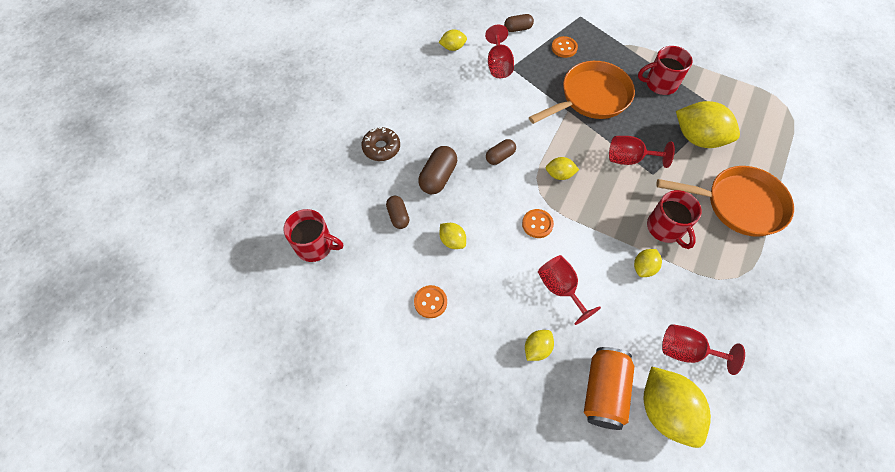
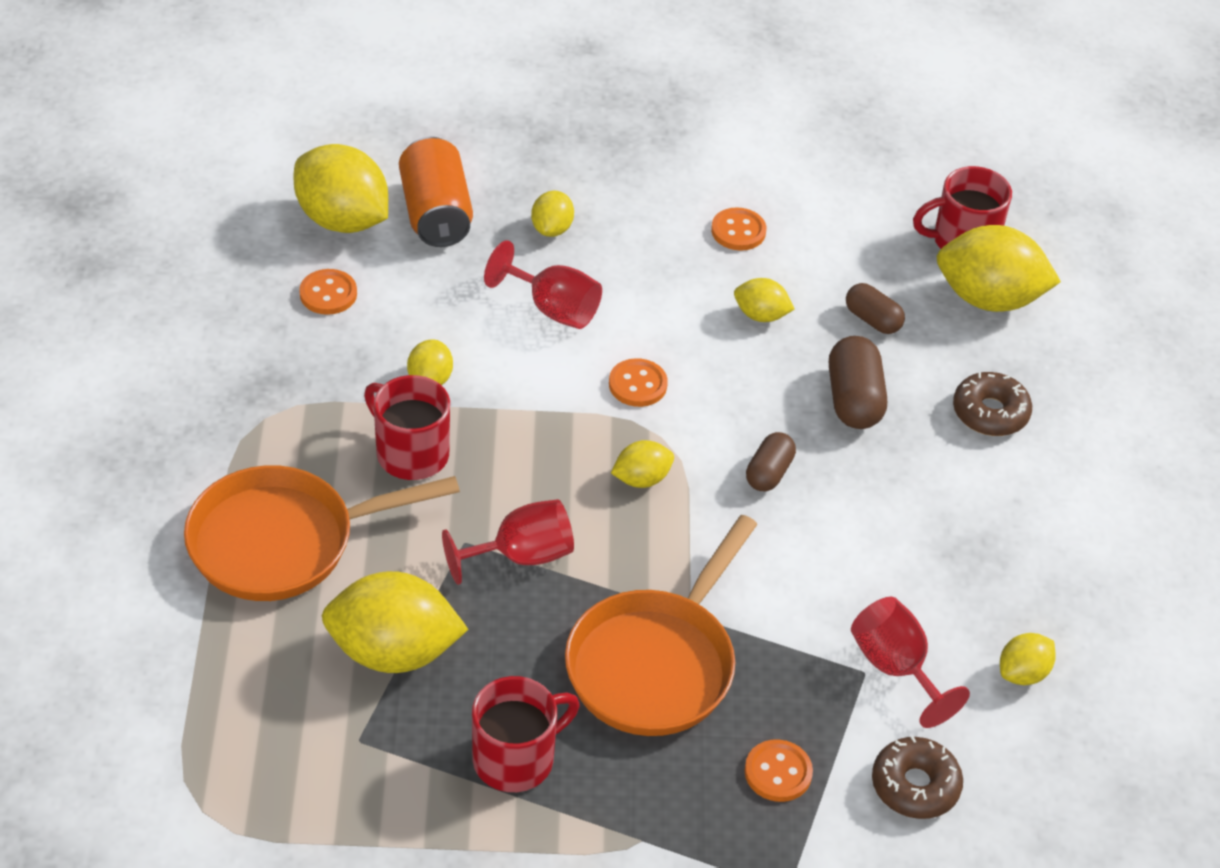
camera: 150 degrees right, 15 degrees down
brown capsule [504,14,534,32] -> brown donut [872,736,963,819]
red goblet [662,324,745,375] -> orange button [299,269,357,315]
none -> yellow lemon [937,225,1061,312]

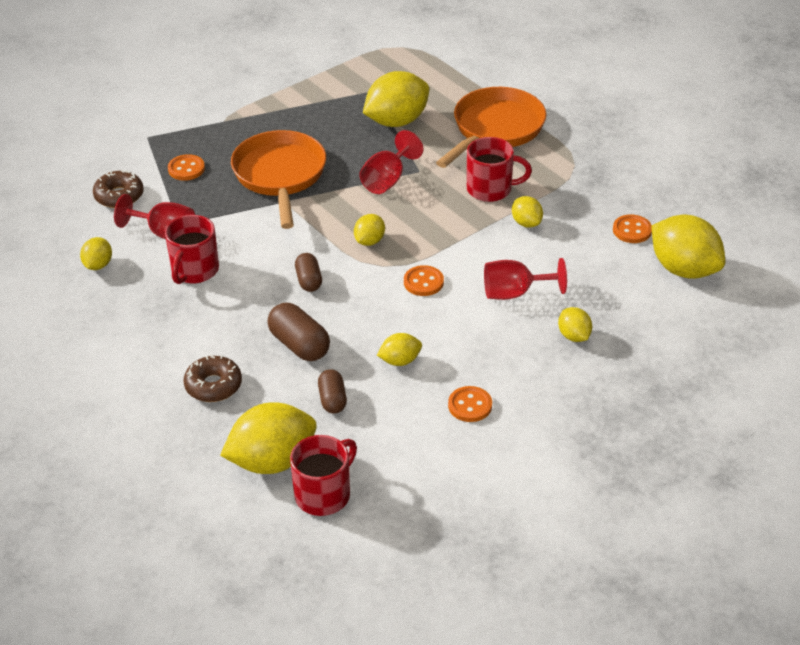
camera: 145 degrees right, 5 degrees down
yellow lemon [293,144,388,233] -> yellow lemon turned 45 degrees clockwise [651,215,725,279]
orange can [399,137,473,247] -> none
red mug [472,676,580,792] -> red mug moved to [165,215,219,284]
brown capsule [846,283,905,334] -> brown capsule turned 75 degrees clockwise [318,369,347,413]

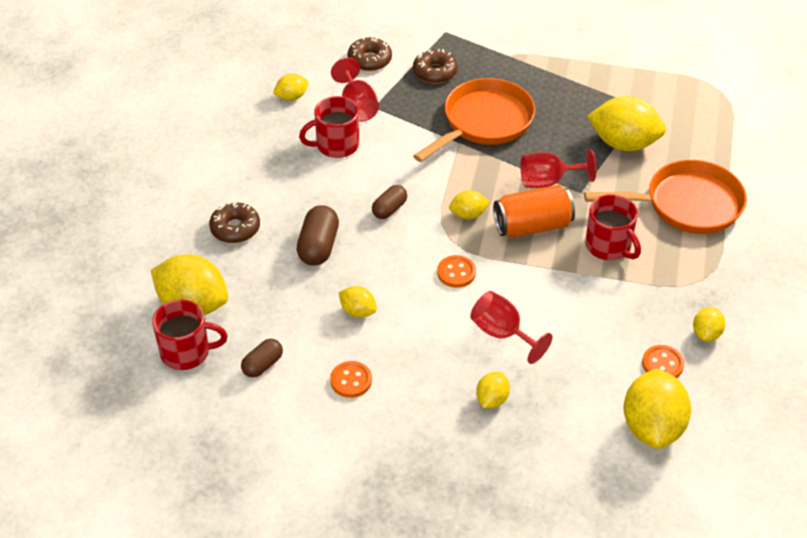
camera: 50 degrees right, 5 degrees up
orange button [168,154,205,181] -> brown donut [413,49,458,84]
brown capsule [318,369,347,413] -> brown capsule moved to [241,339,283,378]
yellow lemon [512,196,543,228] -> yellow lemon moved to [693,307,725,342]
none -> orange can [493,185,575,238]

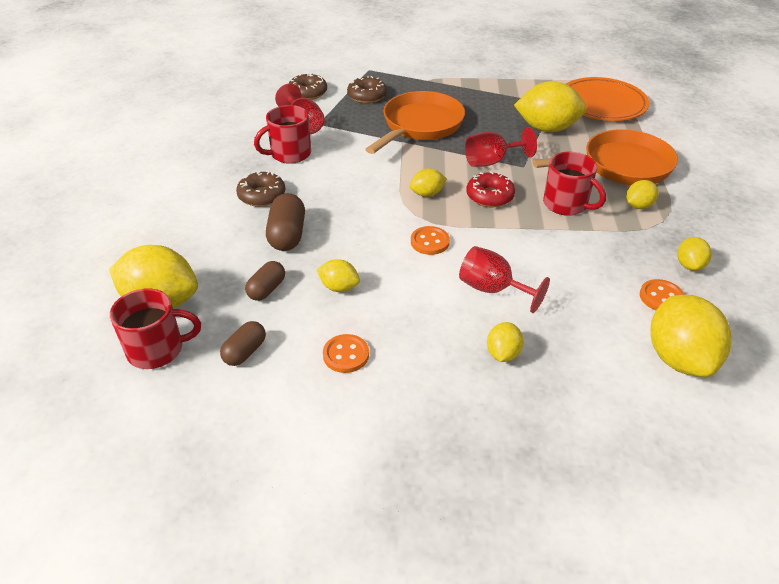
camera: 10 degrees left, 5 degrees down
brown donut [209,202,260,243] -> brown donut moved to [236,171,285,207]
yellow lemon [273,74,308,101] -> yellow lemon moved to [626,180,658,209]
brown capsule [372,185,407,219] -> brown capsule moved to [245,261,285,301]
orange can [493,185,575,238] -> red donut [466,172,515,207]
none -> orange plate [566,77,649,121]

